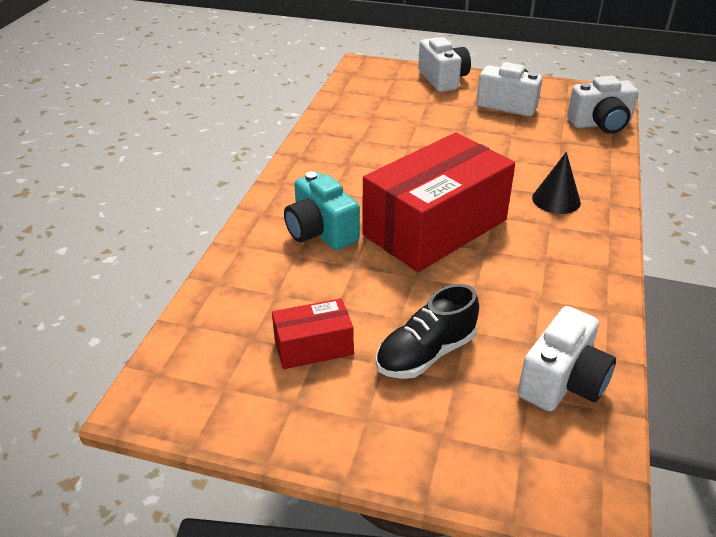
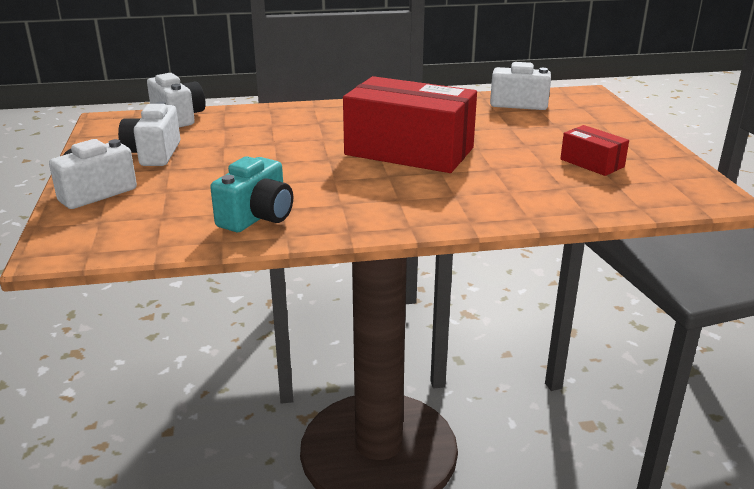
camera: 115 degrees left, 10 degrees down
turquoise camera [284,172,360,250] -> turquoise camera moved to [210,156,293,232]
black shoe [376,284,479,379] -> none
black cone [532,152,581,214] -> none

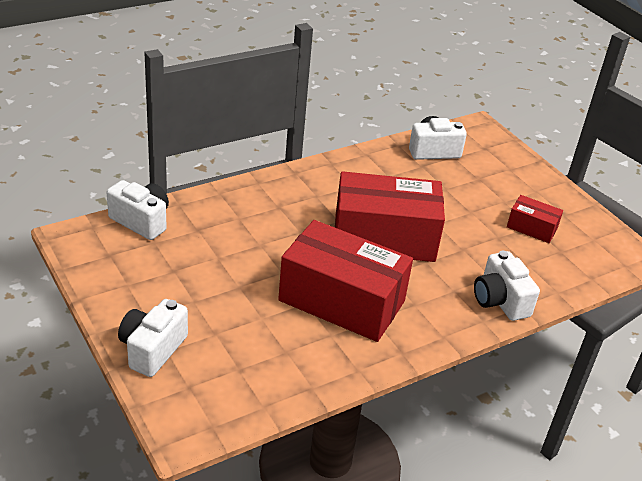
camera: 25 degrees left, 10 degrees up
white camera [118,101,180,166] -> white camera moved to [474,251,540,321]
turquoise camera [210,156,293,232] -> none
none -> red box [278,220,413,342]

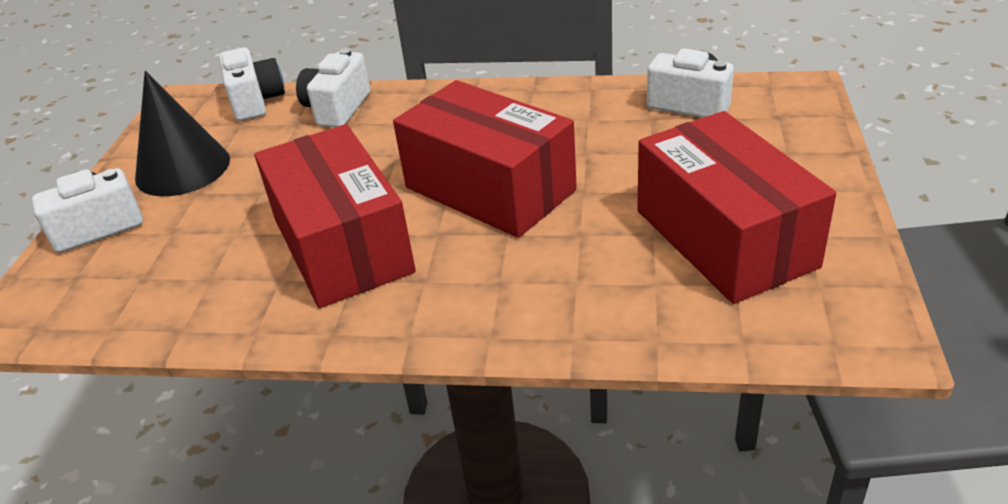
camera: 45 degrees right, 0 degrees up
white camera [474,251,540,321] -> white camera moved to [296,48,370,127]
red box [507,195,563,243] -> red box [638,111,836,304], size x2.16
none -> black cone [135,71,230,196]

